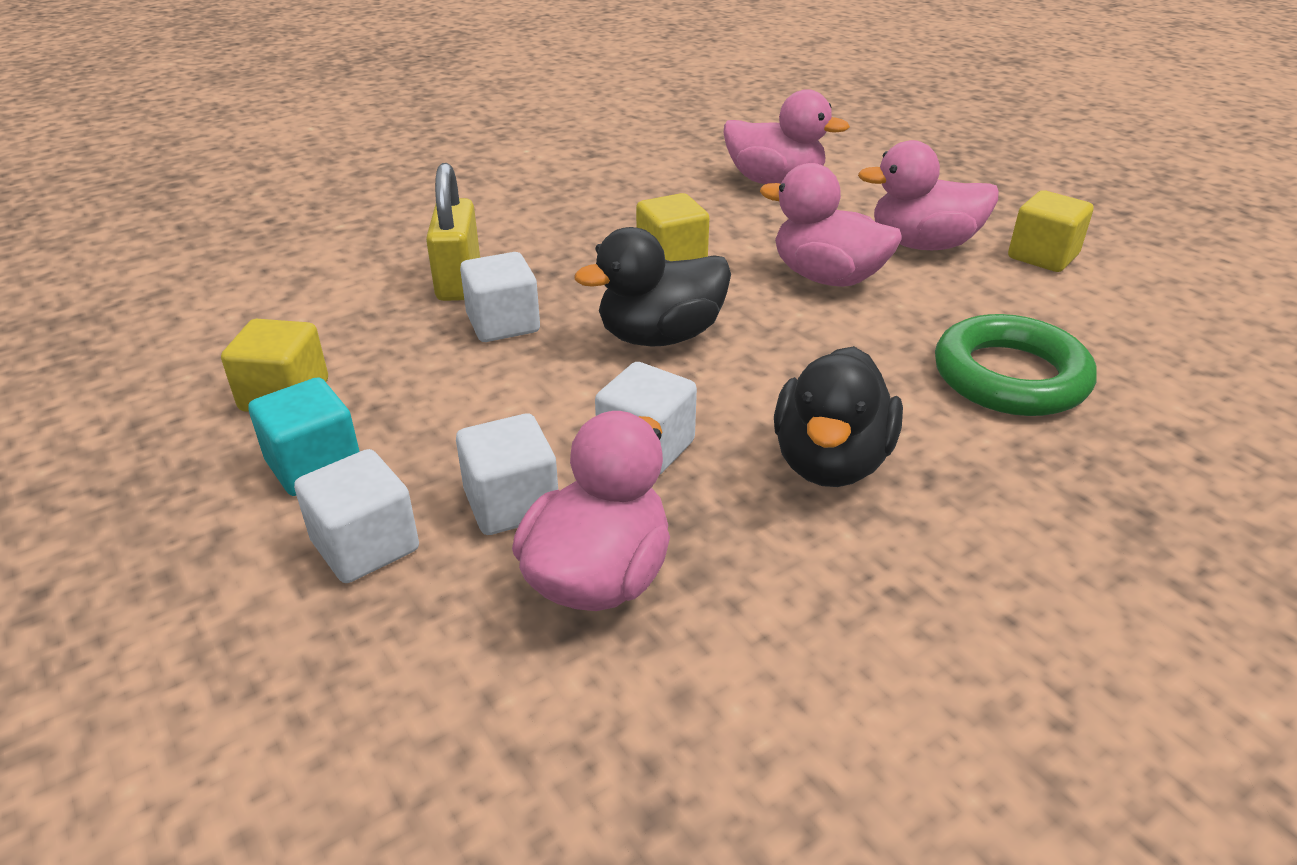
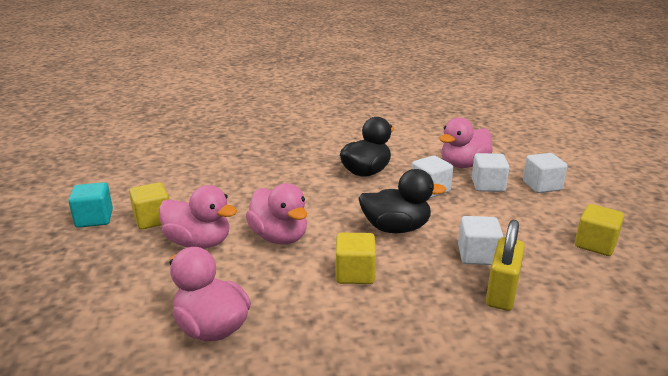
camera: 155 degrees left, 10 degrees down
turquoise cube [249,377,360,496] -> turquoise cube moved to [68,182,113,228]
green ring [935,314,1097,416] -> none

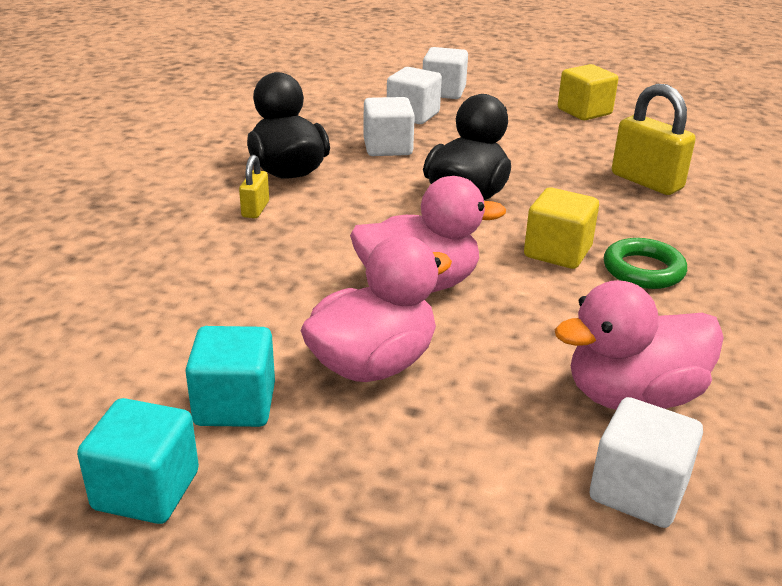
camera: 65 degrees left, 5 degrees up
yellow cube [129,182,169,230] -> turquoise cube [185,326,275,427]
pink duck [439,117,493,168] -> none
white cube [458,216,503,265] -> white cube moved to [590,397,703,528]
none -> yellow padlock [239,155,269,218]
none -> green ring [604,238,687,289]

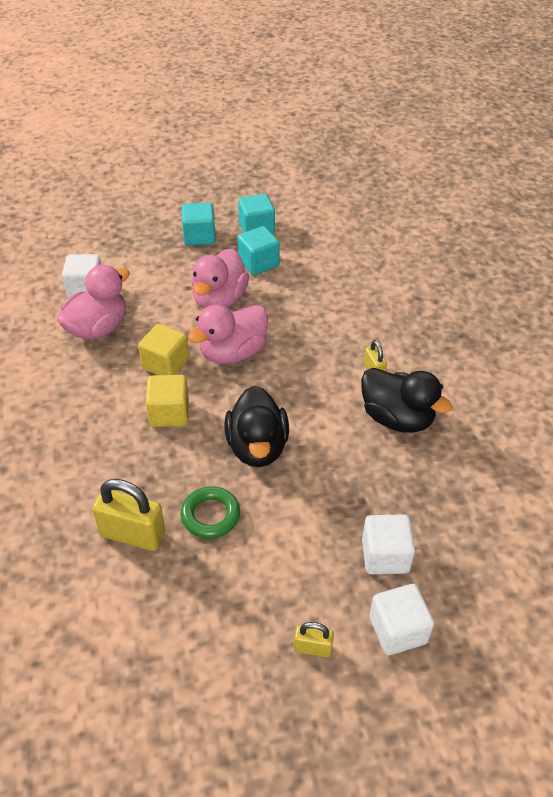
camera: 150 degrees right, 15 degrees up
white cube [364,97,415,156] -> none
yellow cube [558,64,618,120] -> yellow cube moved to [138,324,189,375]
green ring [604,238,687,289] -> green ring moved to [181,486,240,539]
none -> turquoise cube [182,203,216,246]
none -> yellow padlock [294,622,334,658]

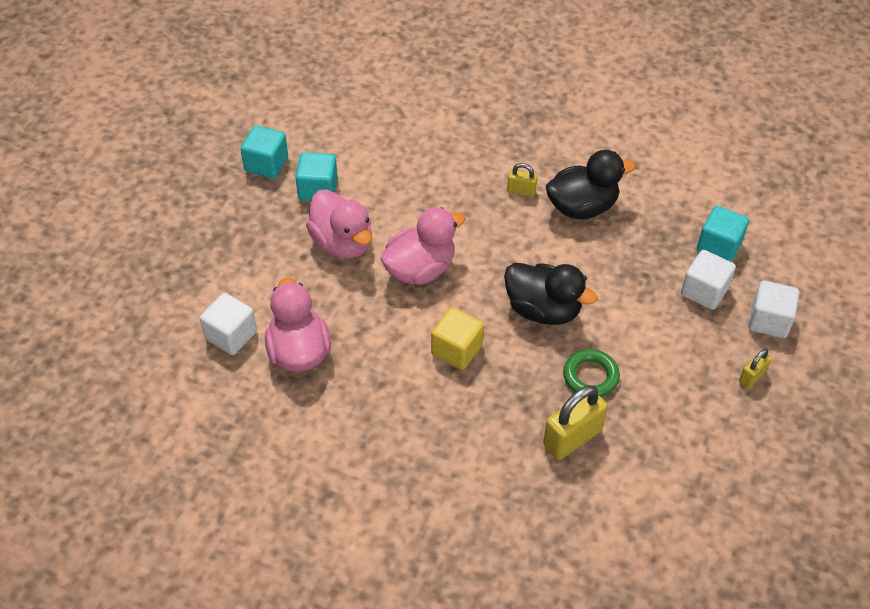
camera: 55 degrees left, 5 degrees up
yellow cube [138,324,189,375] -> none
turquoise cube [182,203,216,246] -> turquoise cube moved to [697,206,749,262]
pink duck [188,304,268,364] -> pink duck turned 120 degrees counterclockwise [381,207,466,285]

